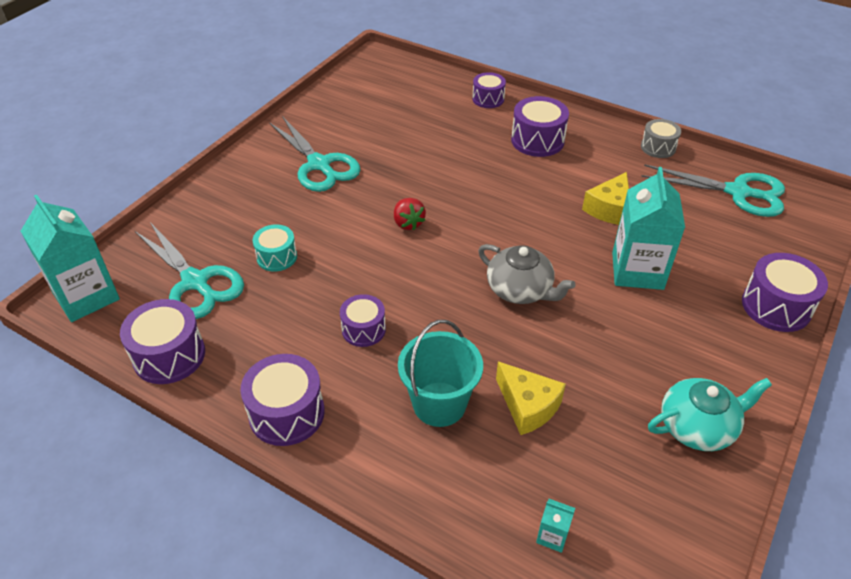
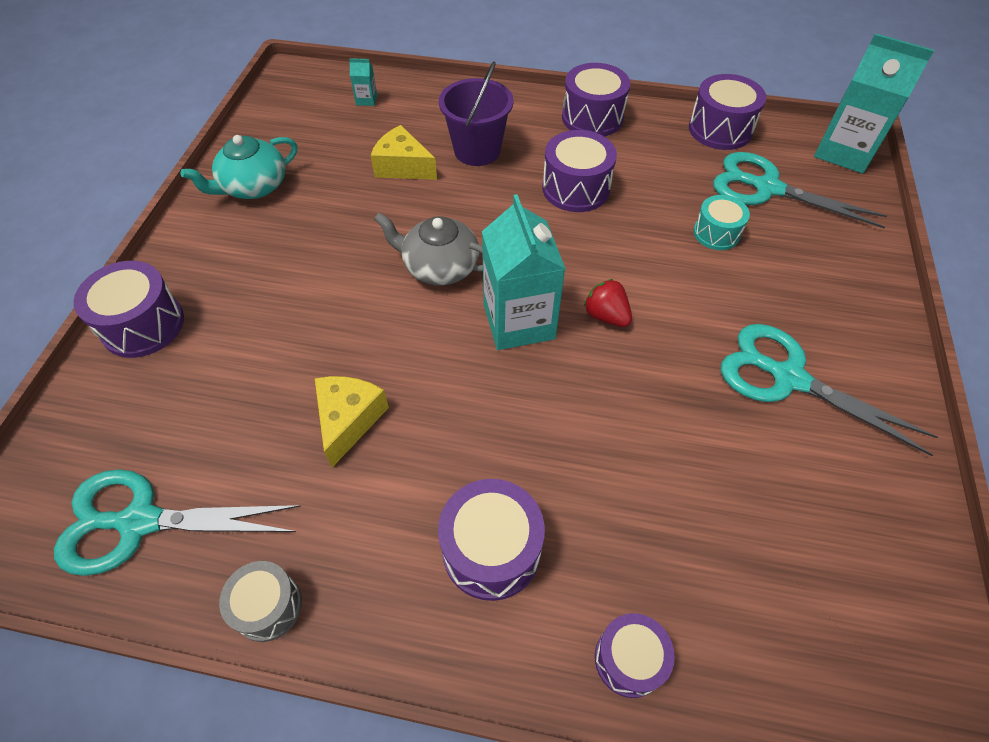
camera: 160 degrees right, 10 degrees up
purple drum [340,294,386,347] -> purple drum [542,130,617,212], size x1.56
turquoise bucket [398,320,483,427] -> purple bucket [439,61,514,166]
turquoise carton [612,167,685,290] -> turquoise carton moved to [482,194,566,350]

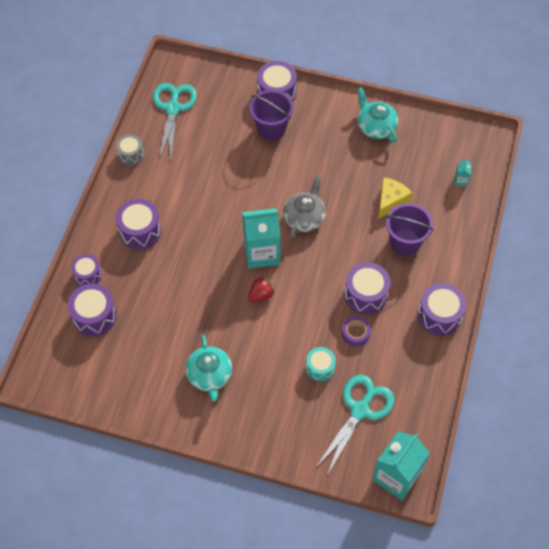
camera: 95 degrees right, 5 degrees up
yellow cheese [315,376,389,467] -> none
purple drum [689,74,766,150] -> purple drum moved to [68,284,117,336]
turquoise scissors [721,324,938,456] -> turquoise teapot [186,335,232,401]
none -> purple bucket [249,90,294,140]
none -> purple tape [342,317,371,347]

